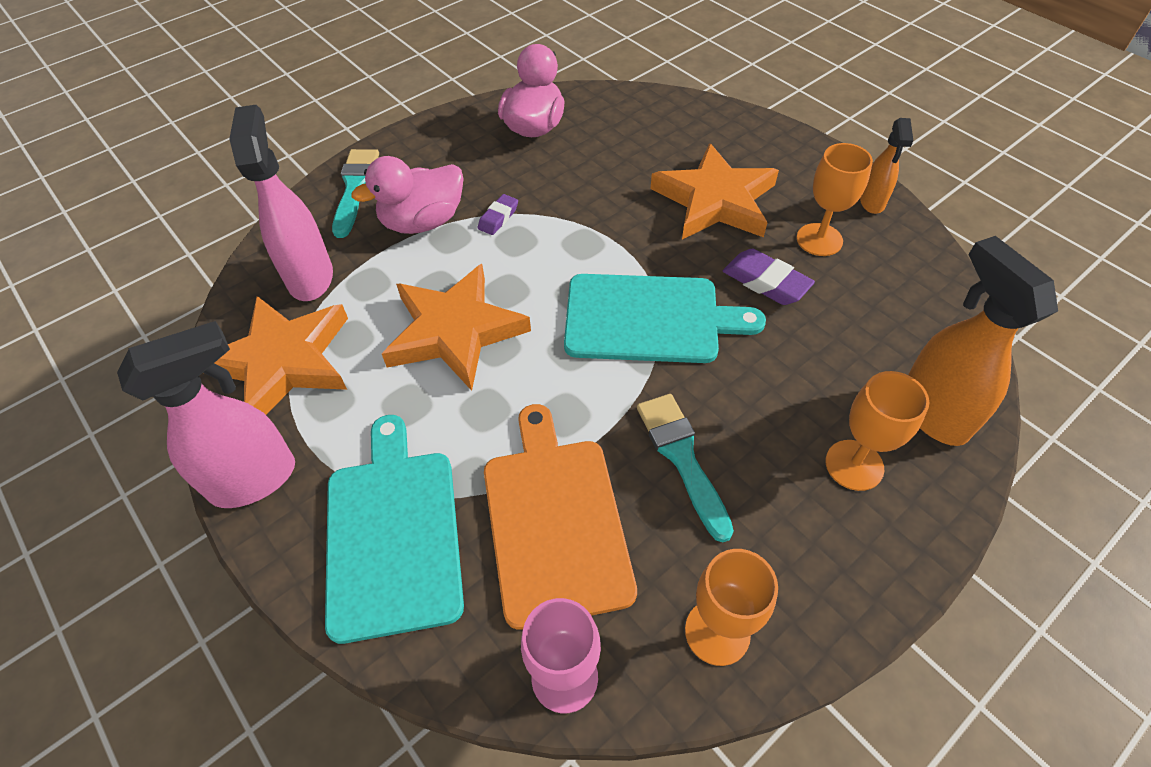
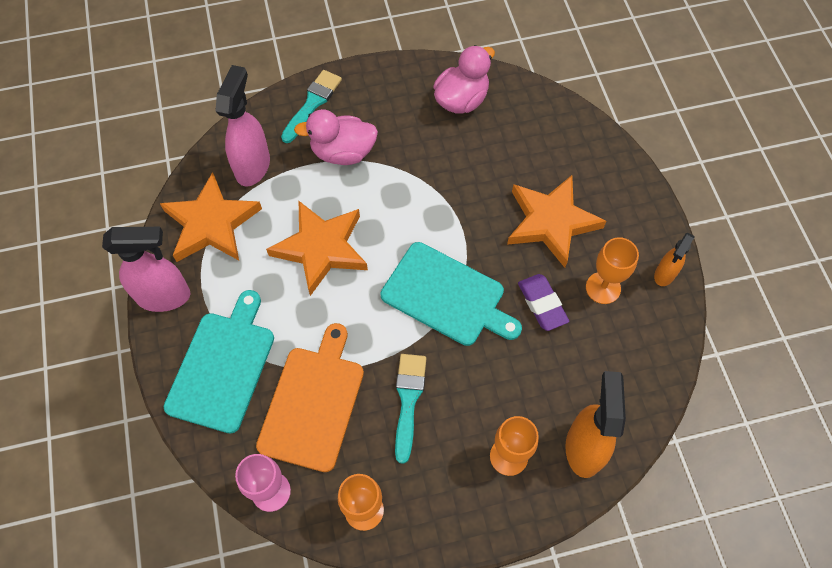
camera: 25 degrees right, 10 degrees up
purple eraser [478,194,518,235] -> none

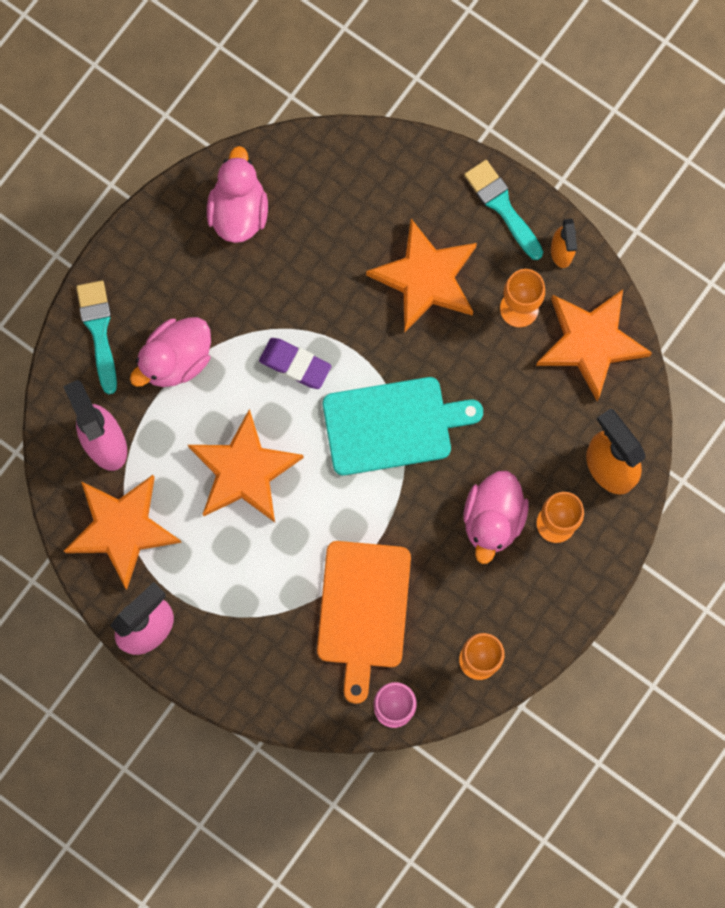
camera: 40 degrees left, 15 degrees up
turquoise cutting board [164,290,274,433] -> none
orange cutting board [256,323,364,472] -> orange cutting board turned 150 degrees counterclockwise [317,541,411,704]
turquoise brush [395,354,426,464] -> turquoise brush moved to [464,160,543,260]
purple eraser [518,274,569,331] -> purple eraser moved to [259,338,331,389]
none -> pink duck [463,471,529,564]
none -> orange star [536,289,652,401]

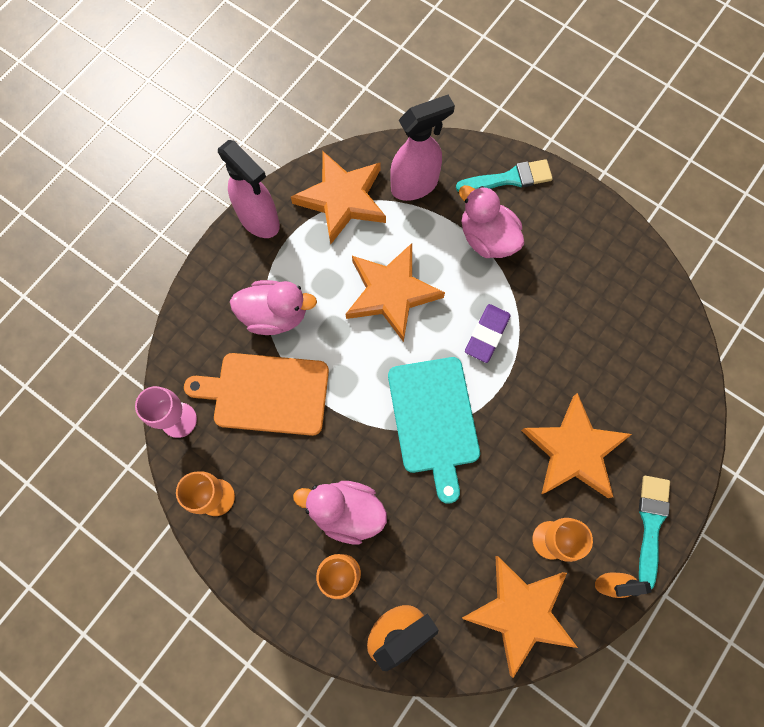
camera: 90 degrees right, 5 degrees down
pink duck [207,146,268,243] -> pink duck moved to [230,280,317,335]
turquoise brush [464,160,543,260] -> turquoise brush turned 45 degrees counterclockwise [639,476,670,589]

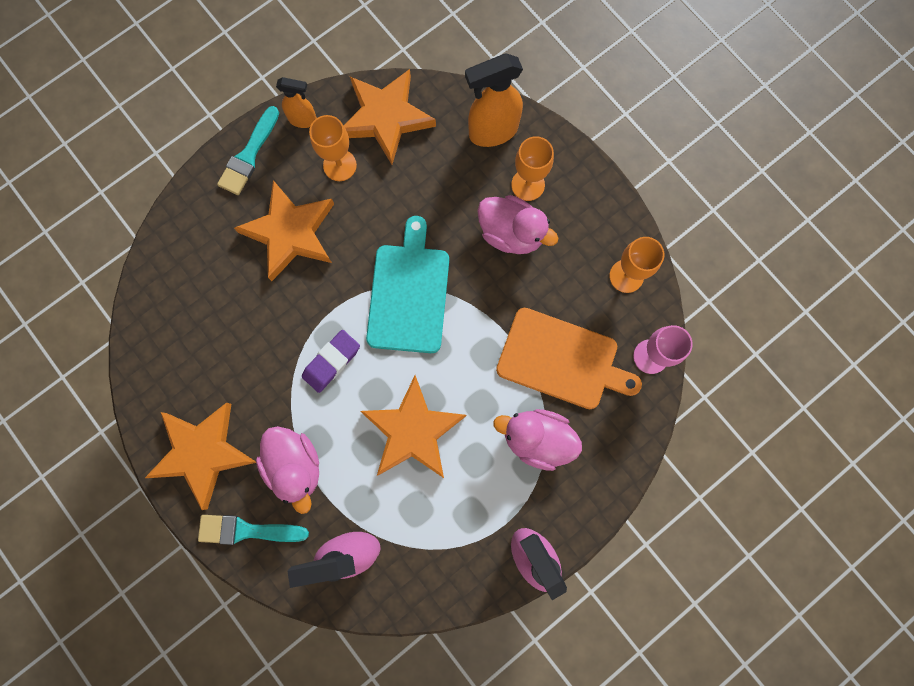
camera: 165 degrees left, 5 degrees up
orange star [291,151,386,244] -> orange star moved to [145,402,256,510]

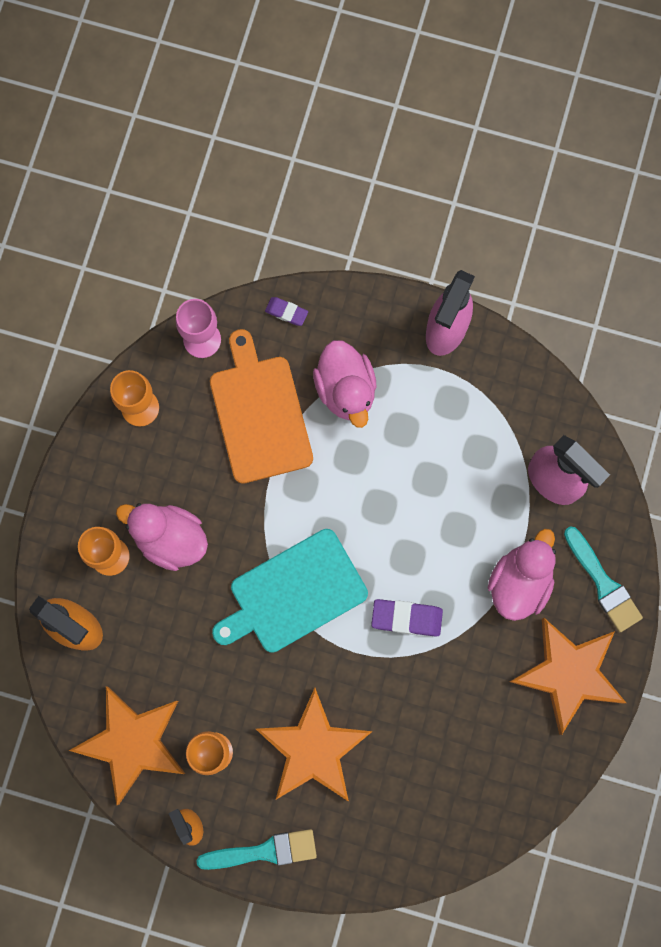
camera: 125 degrees left, 0 degrees up
orange star [360,375,467,478] -> none
pink duck [478,195,558,254] -> pink duck turned 60 degrees counterclockwise [116,503,208,571]
none -> purple eraser [265,297,308,326]

